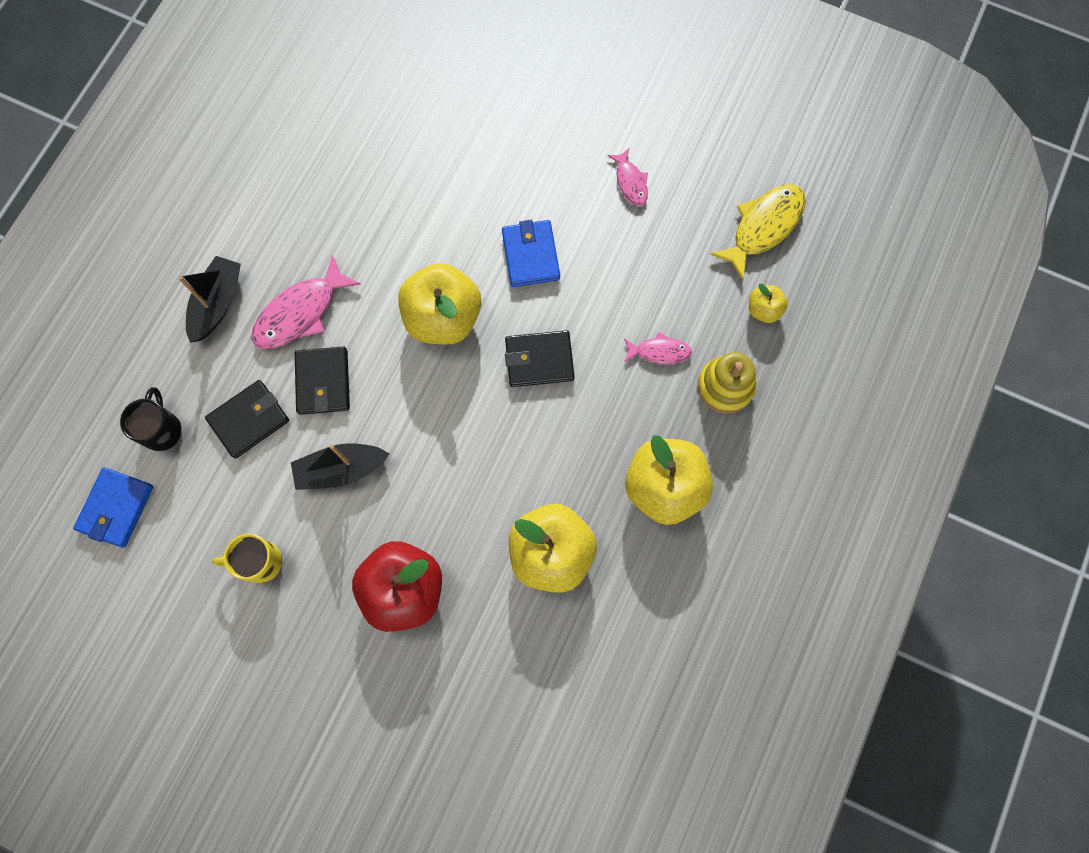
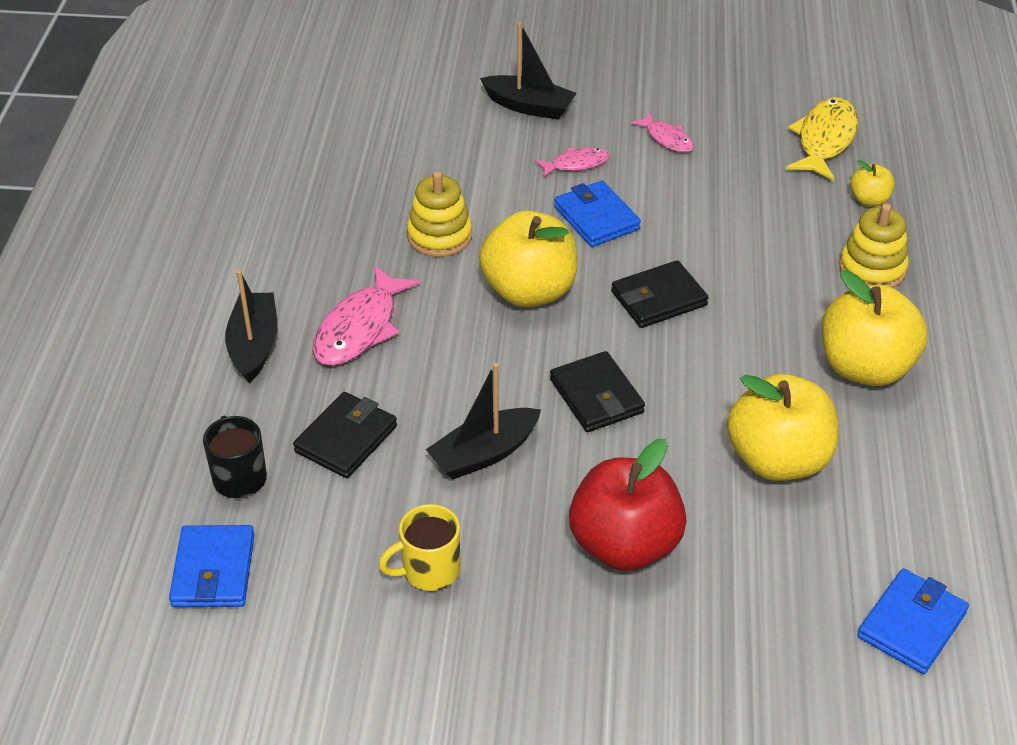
camera: 20 degrees left, 30 degrees down
black wallet [295,347,350,415] -> black wallet moved to [550,351,645,432]
pink fish [624,332,692,364] -> pink fish moved to [535,148,610,177]
none -> yellow stacking toy [407,171,472,257]
none -> black boat [480,22,577,120]
none -> blue wallet [857,569,969,674]

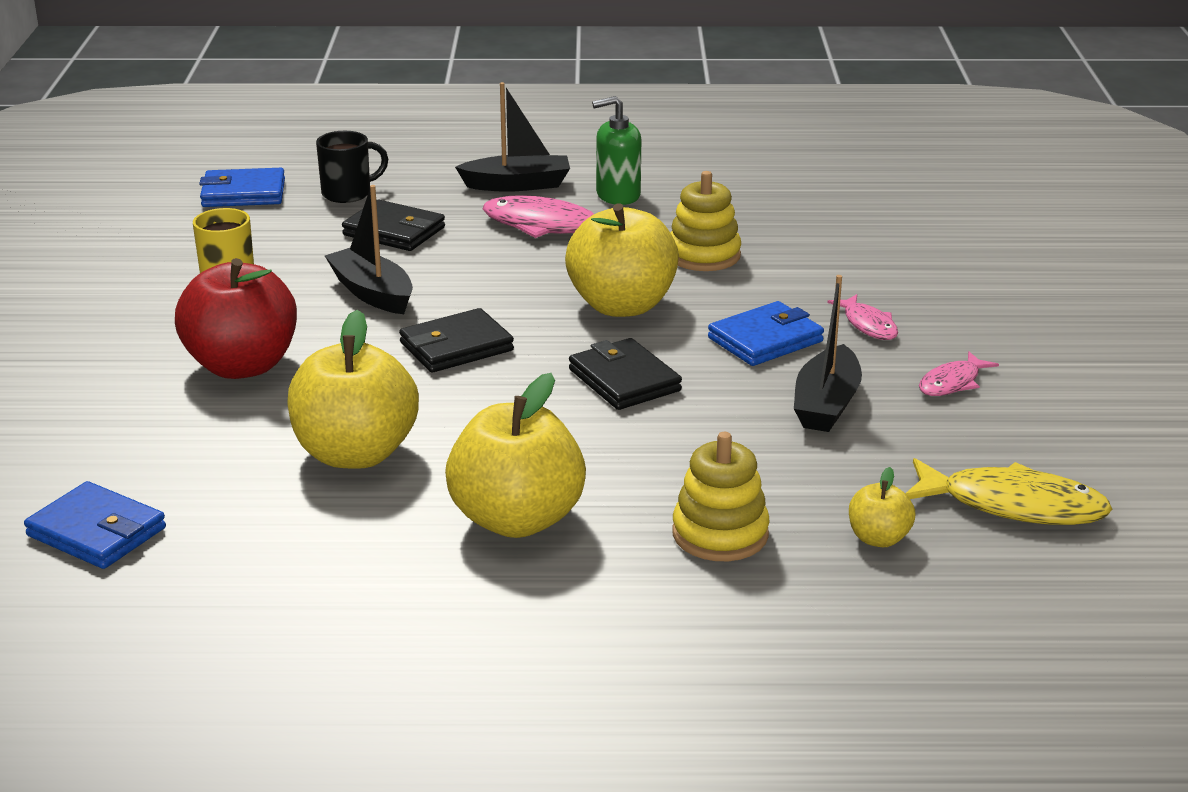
camera: 85 degrees right, 15 degrees down
black boat [480,22,577,120] -> black boat moved to [794,275,862,432]
none -> green soap dispenser [592,96,641,205]

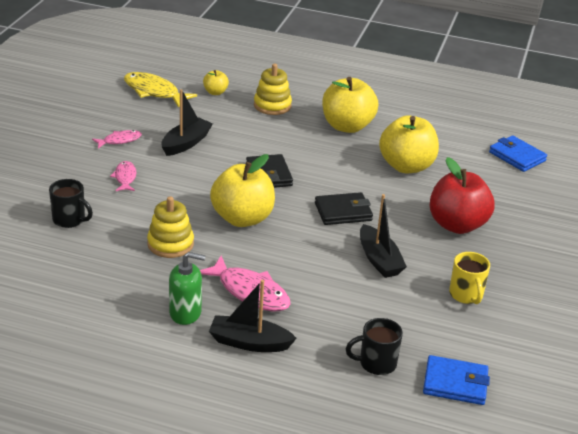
camera: 165 degrees left, 5 degrees up
black wallet [342,200,445,251] -> none
blue wallet [708,301,824,366] -> none
none -> black mug [49,179,93,228]

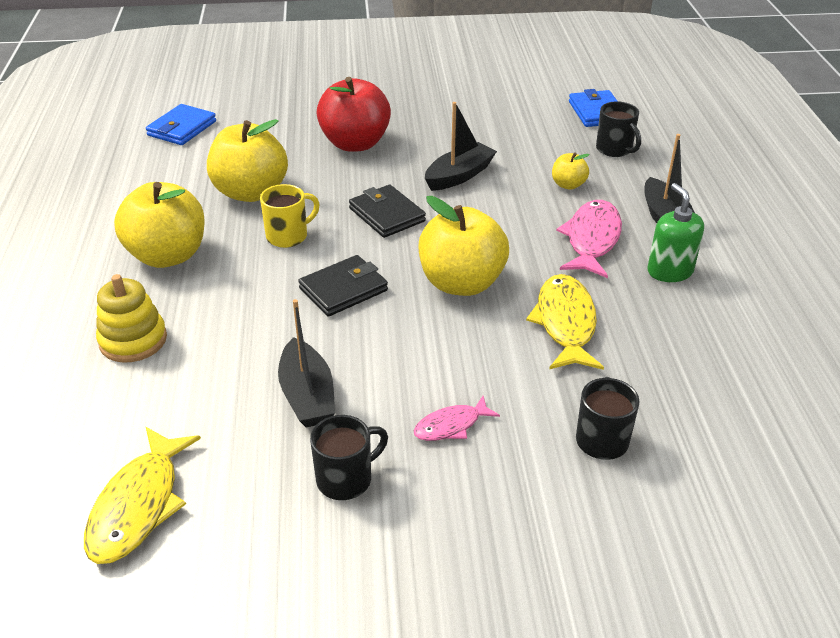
camera: 110 degrees left, 5 degrees up
pink fish [92,130,142,148] -> black mug [310,415,388,500]
yellow stacking toy [147,196,194,258] -> yellow fish [526,274,604,370]
black boat [161,89,213,156] -> black boat turned 120 degrees counterclockwise [278,299,335,427]
yellow apple [203,70,229,95] -> yellow apple moved to [552,152,590,190]
yellow mug [449,252,490,304] -> yellow mug moved to [260,184,320,248]

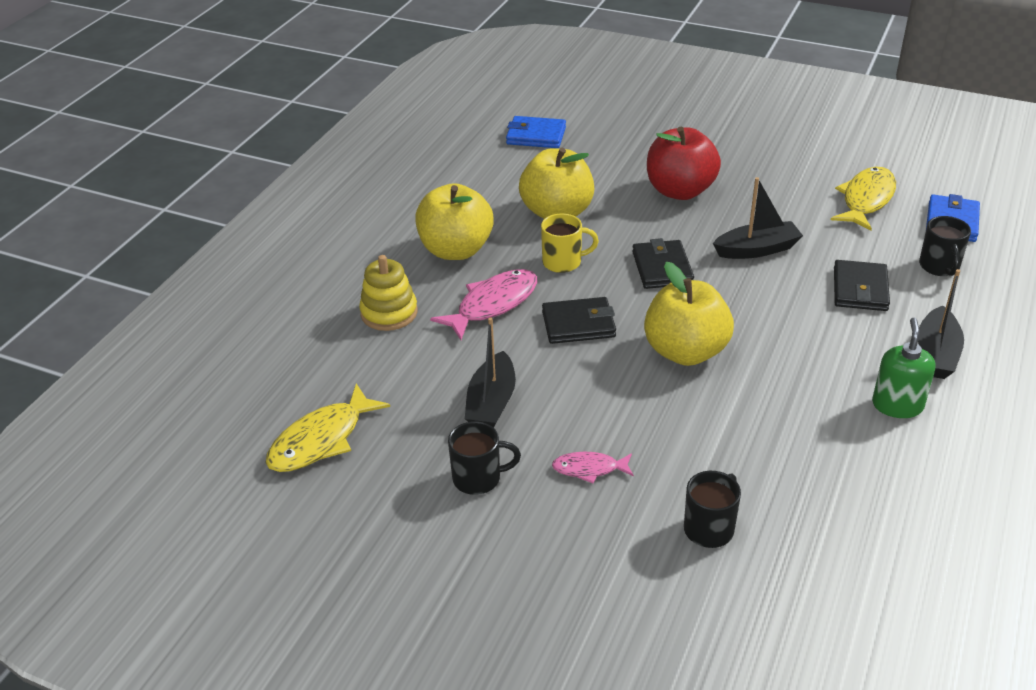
camera: 30 degrees right, 0 degrees up
blue wallet [146,104,216,145] -> blue wallet turned 45 degrees clockwise [506,116,566,148]
yellow fish [526,274,604,370] -> yellow fish moved to [831,167,896,231]
yellow apple [552,152,590,190] -> black wallet [834,260,890,311]
pink fish [556,200,622,278] -> pink fish moved to [430,269,537,340]

